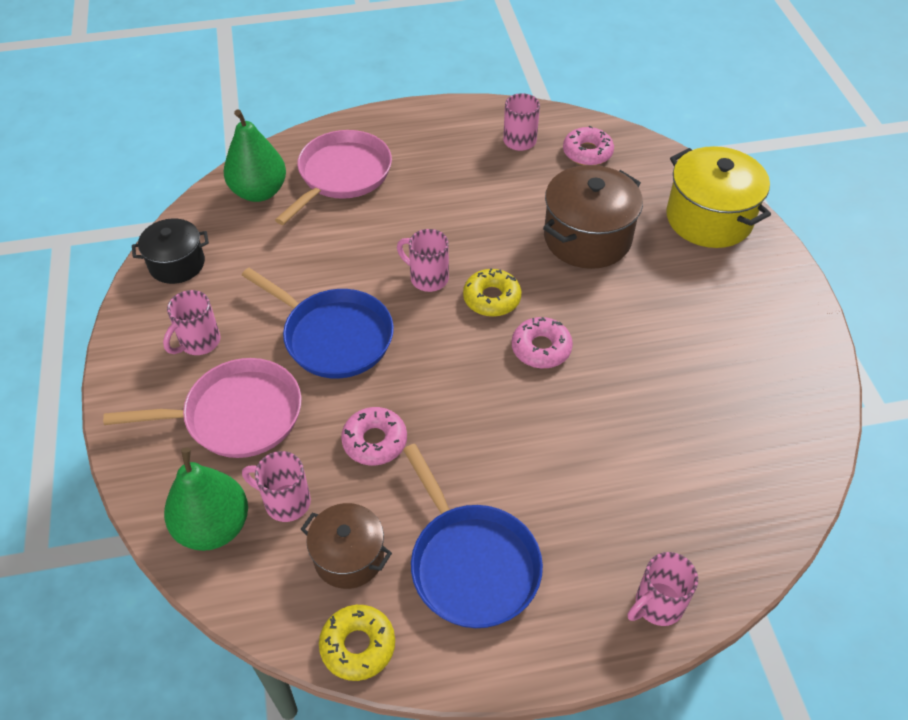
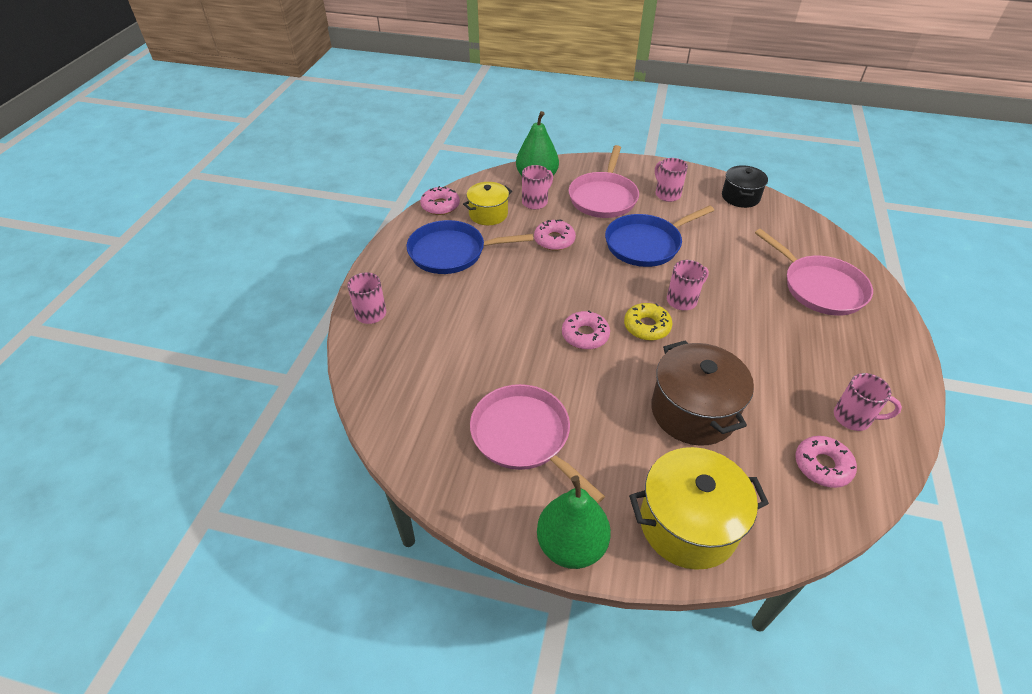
camera: 115 degrees right, 5 degrees down
green pear [224,109,286,202] -> green pear moved to [537,476,611,569]
brown pot [301,503,392,589] -> yellow pot [463,182,512,225]
yellow donut [319,605,395,681] -> pink donut [420,186,460,215]
none -> pink pan [470,384,605,503]

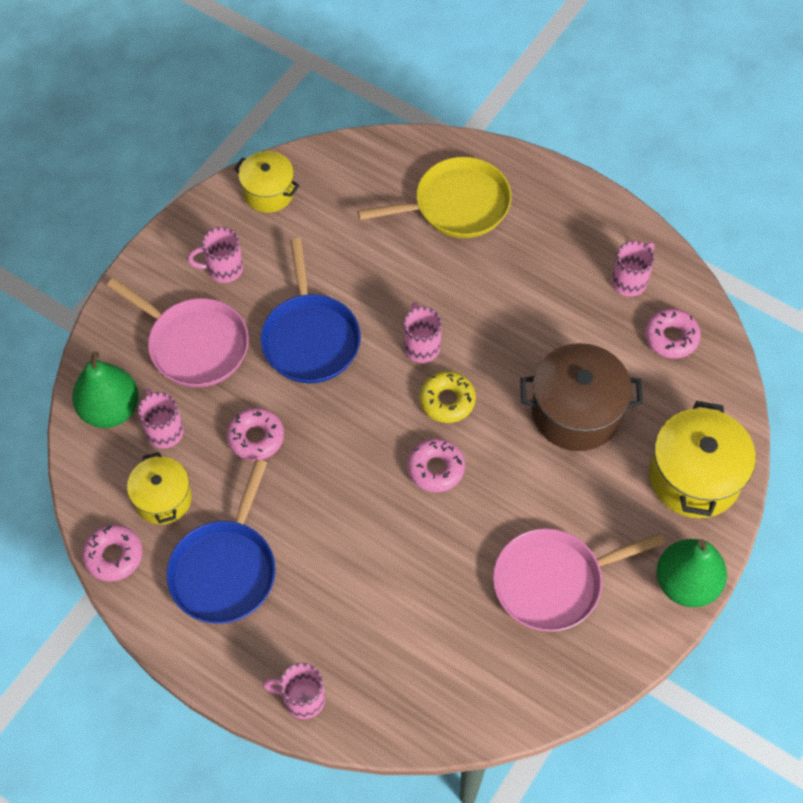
camera: 70 degrees left, 15 degrees up
black pot [722,165,768,208] -> yellow pot [234,151,300,213]
pink pan [755,229,873,315] -> yellow pan [358,157,512,238]

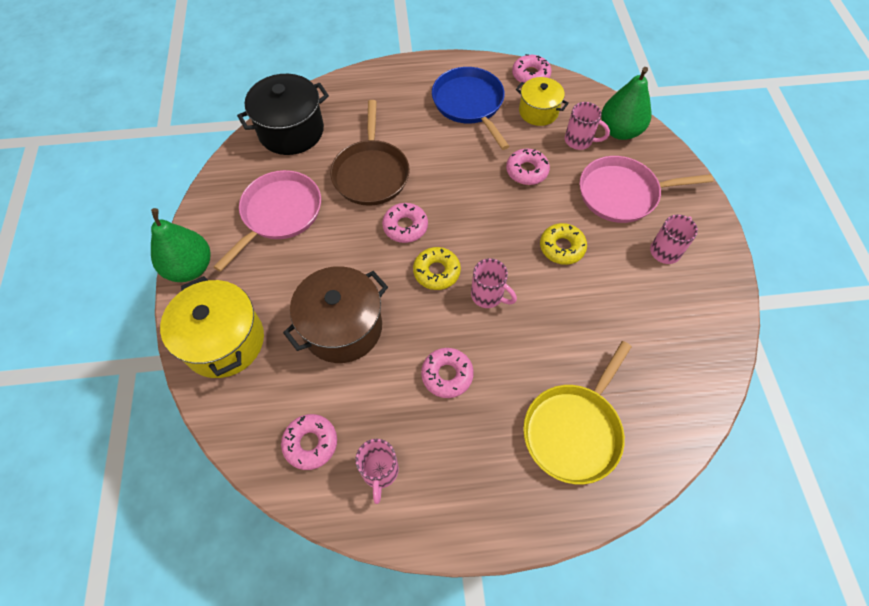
camera: 140 degrees right, 0 degrees up
yellow pot [234,151,300,213] -> none
blue pan [261,238,361,384] -> yellow donut [540,223,587,265]
pink mug [263,663,325,719] -> none
none -> black pot [237,74,329,155]
none -> brown pan [330,100,410,206]
none -> pink donut [421,348,474,398]

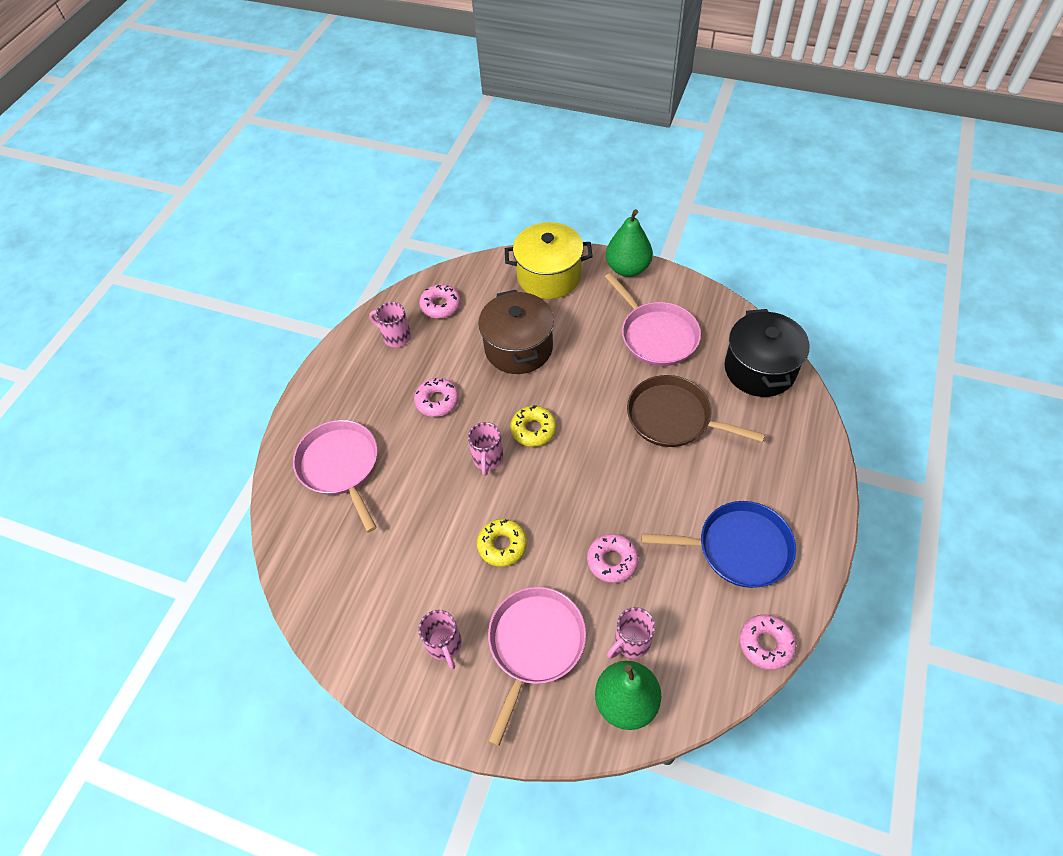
camera: 120 degrees right, 5 degrees down
pink donut [382,203,428,243] -> none
pink mug [471,258,517,308] -> pink mug turned 60 degrees counterclockwise [468,422,504,476]
yellow pot [516,77,569,126] -> none
yellow pan [523,341,632,484] -> pink pan [293,420,378,532]

